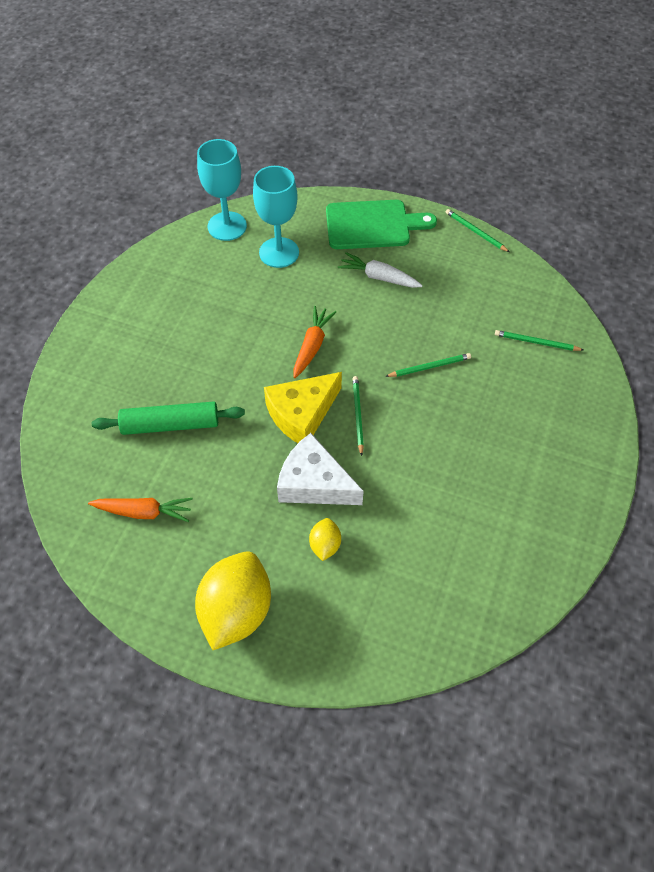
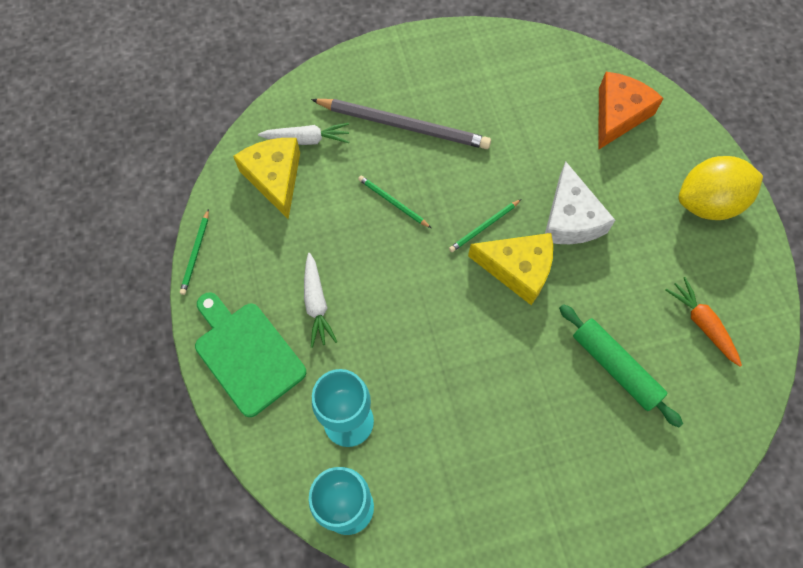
camera: 125 degrees left, 10 degrees up
orange carrot [294,306,336,378] -> none
yellow lemon [309,518,341,561] -> none
green pencil [495,330,583,351] -> white carrot [258,123,349,145]
none -> yellow cheese [233,138,300,219]
none -> grey pencil [311,99,491,149]
none -> orange cheese [599,72,664,149]

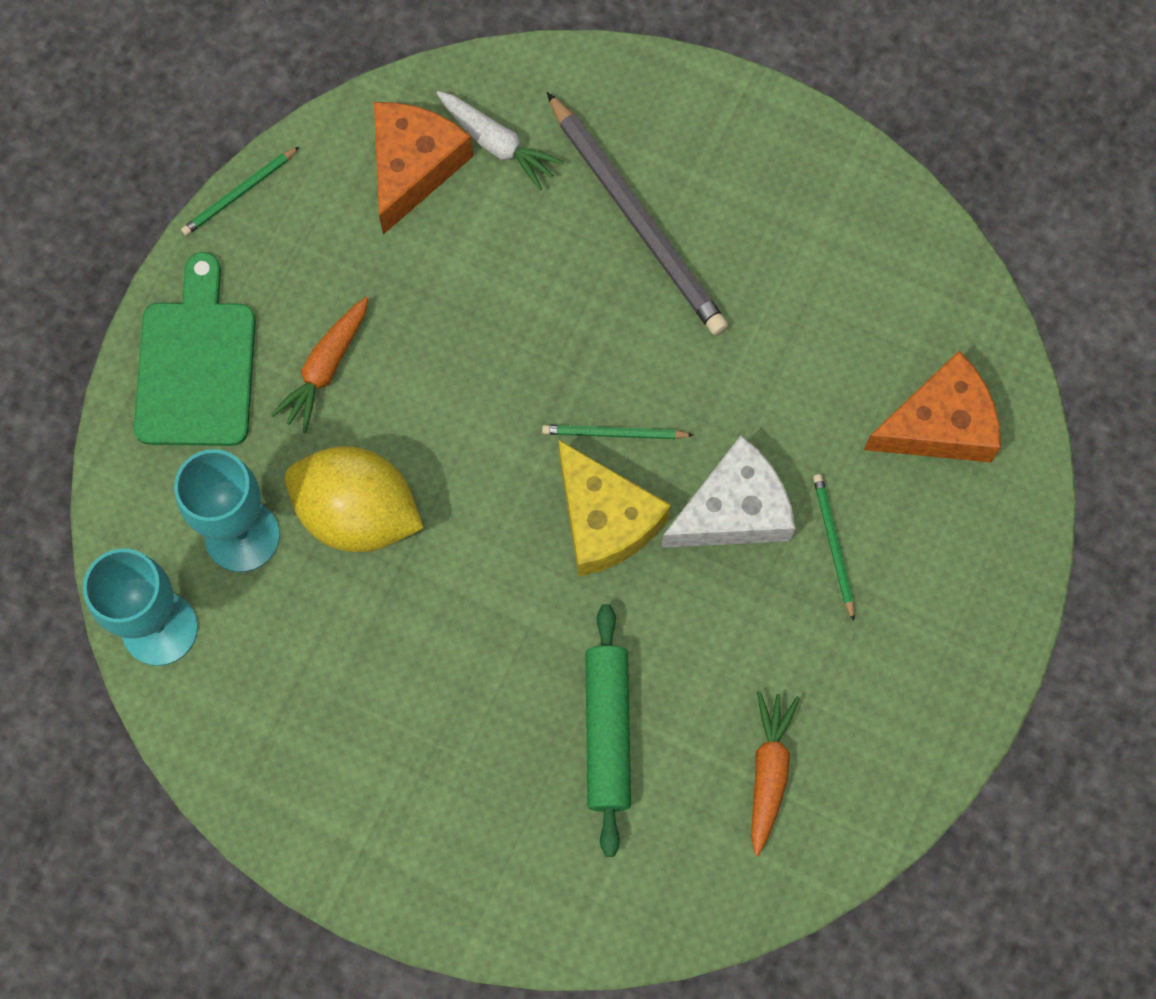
camera: 40 degrees right, 5 degrees up
yellow cheese [233,138,300,219] -> orange cheese [374,102,473,235]
white carrot [304,253,337,348] -> orange carrot [271,297,368,433]
green pencil [358,176,431,228] -> green pencil moved to [813,474,854,621]
white cheese [545,161,615,244] -> white cheese turned 150 degrees counterclockwise [661,435,795,548]
yellow lemon [679,156,763,220] -> yellow lemon moved to [285,446,424,552]

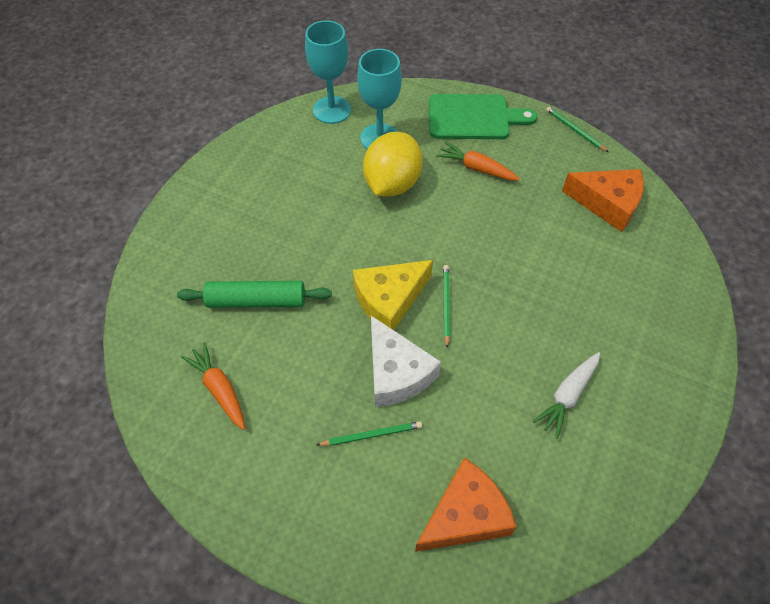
camera: 90 degrees right, 15 degrees down
white carrot [437,91,564,190] -> white carrot moved to [533,352,600,438]
grey pencil [547,92,728,335] -> none
orange carrot [751,691,800,856] -> orange carrot turned 135 degrees counterclockwise [181,342,245,430]
orange cheese [864,351,1001,462] -> orange cheese turned 105 degrees counterclockwise [415,458,517,552]

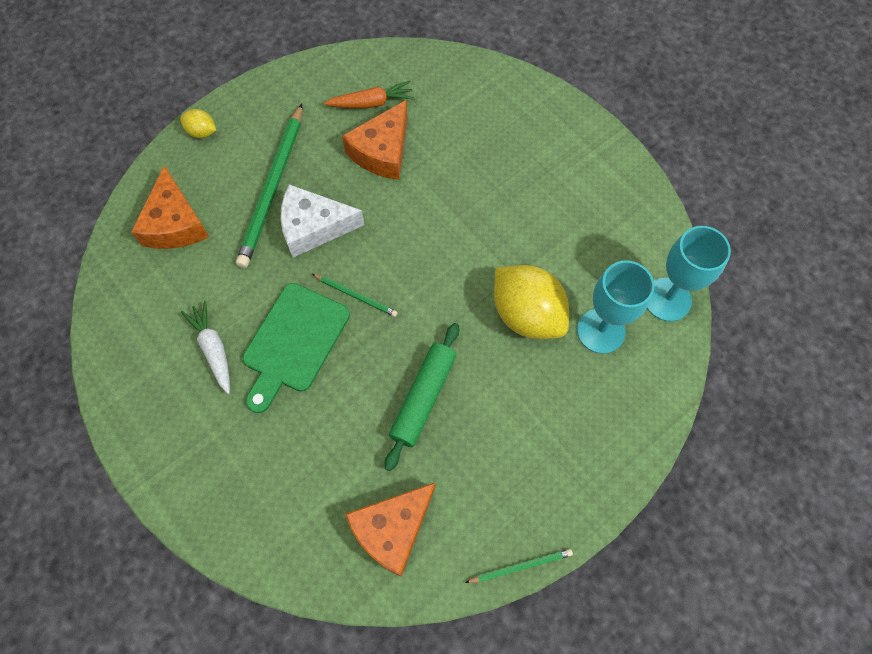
camera: 115 degrees right, 10 degrees up
green rolling pin [177,281,332,308] -> green rolling pin moved to [385,323,459,471]
green pencil [317,421,422,446] -> green pencil [236,104,302,268], size x2.12
yellow cheese [353,260,433,330] -> none
green cutting board [429,94,537,139] -> green cutting board moved to [243,283,350,413]
orange carrot [436,142,520,181] -> none
none -> yellow lemon [180,109,216,138]
none -> orange cheese [342,100,408,180]

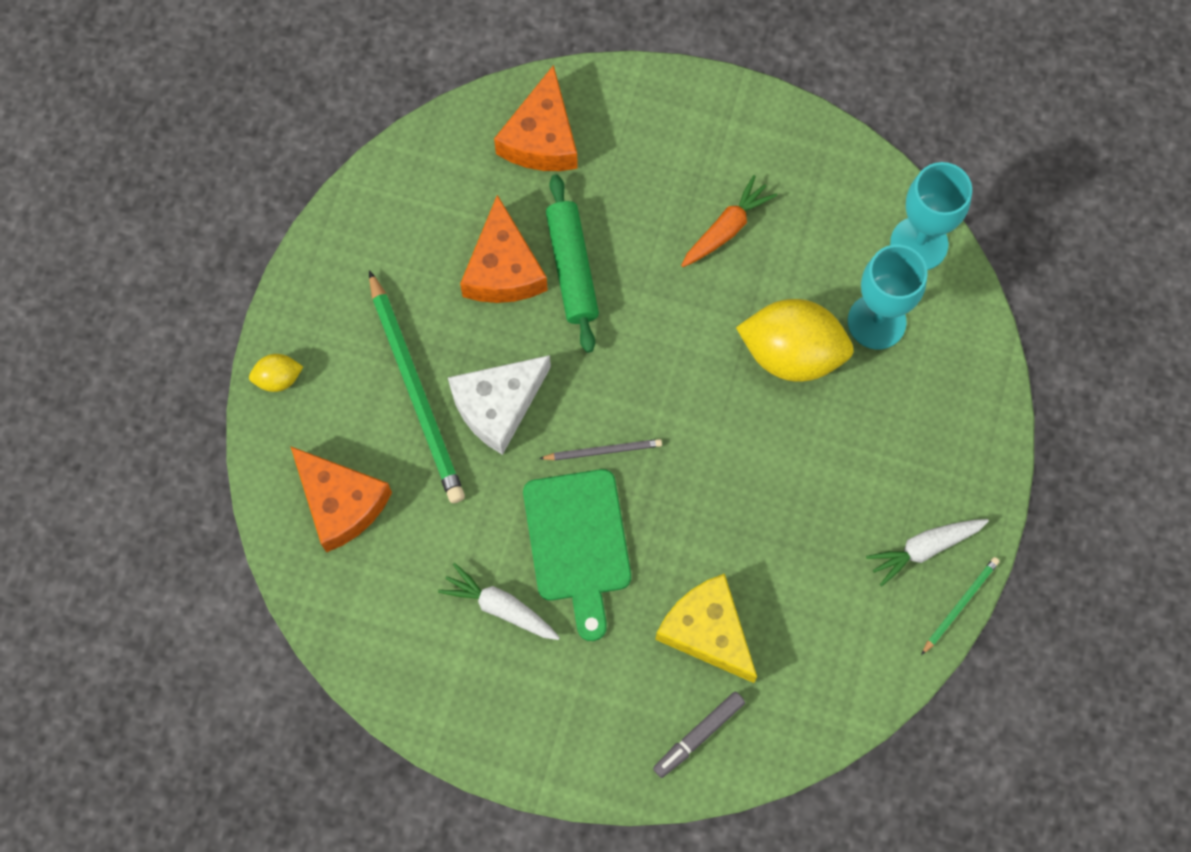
camera: 35 degrees left, 5 degrees up
green pencil [312,274,398,317] -> grey pencil [539,439,662,460]
orange carrot [324,81,414,108] -> orange carrot moved to [681,175,777,267]
orange cheese [345,483,435,577] -> orange cheese moved to [494,65,578,171]
green rolling pin [385,323,459,471] -> green rolling pin moved to [546,174,599,353]
none -> grey marker [653,692,745,778]
none -> yellow cheese [655,574,757,683]
none -> white carrot [866,519,989,586]

